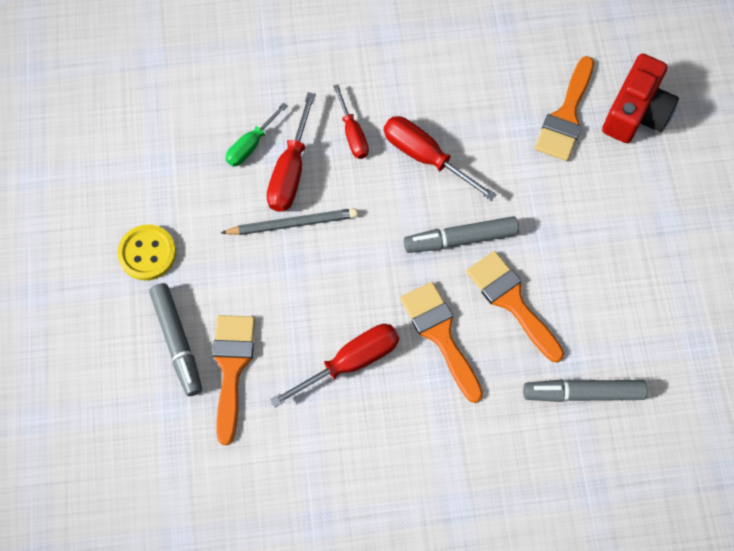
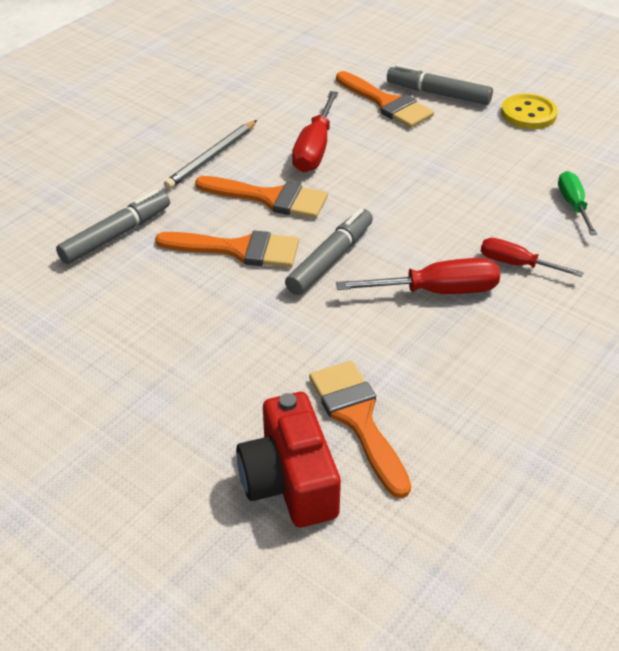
camera: 135 degrees right, 25 degrees down
grey pencil [221,208,358,235] -> grey pencil moved to [164,120,257,189]
red screwdriver [267,92,316,212] -> none

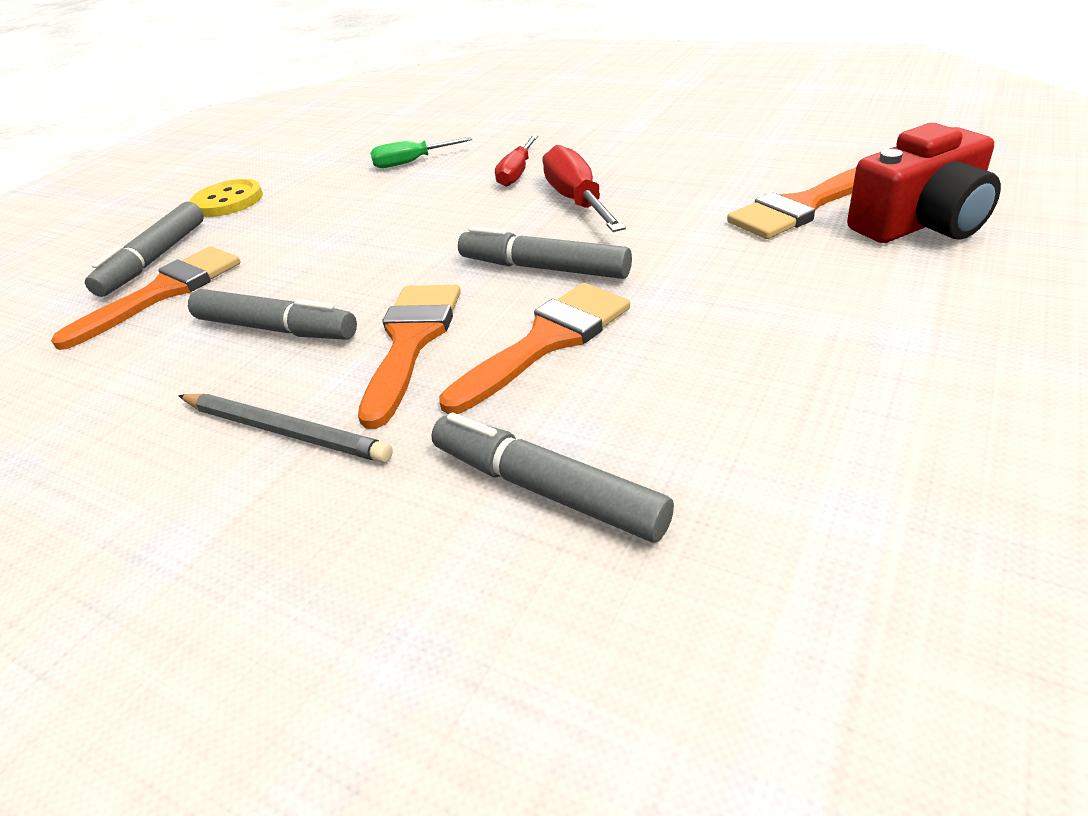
camera: 95 degrees left, 5 degrees down
orange brush [155,231,299,268] -> orange brush turned 45 degrees clockwise [439,283,630,414]
red screwdriver [292,91,338,172] -> grey marker [188,289,357,340]

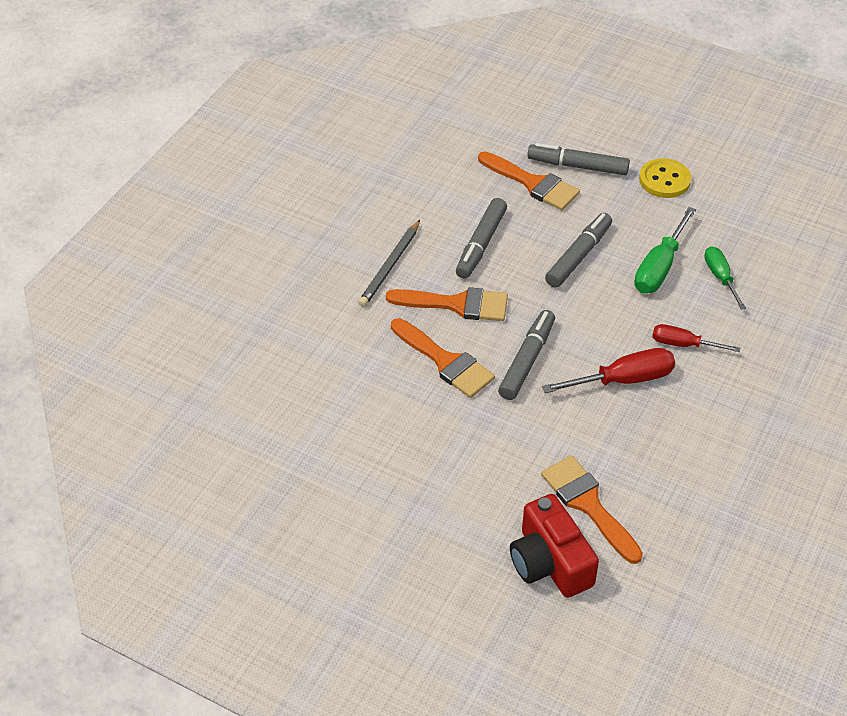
camera: 85 degrees right, 10 degrees up
grey marker [431,412,674,543] -> grey marker moved to [545,213,612,288]
none -> green screwdriver [634,207,696,293]

